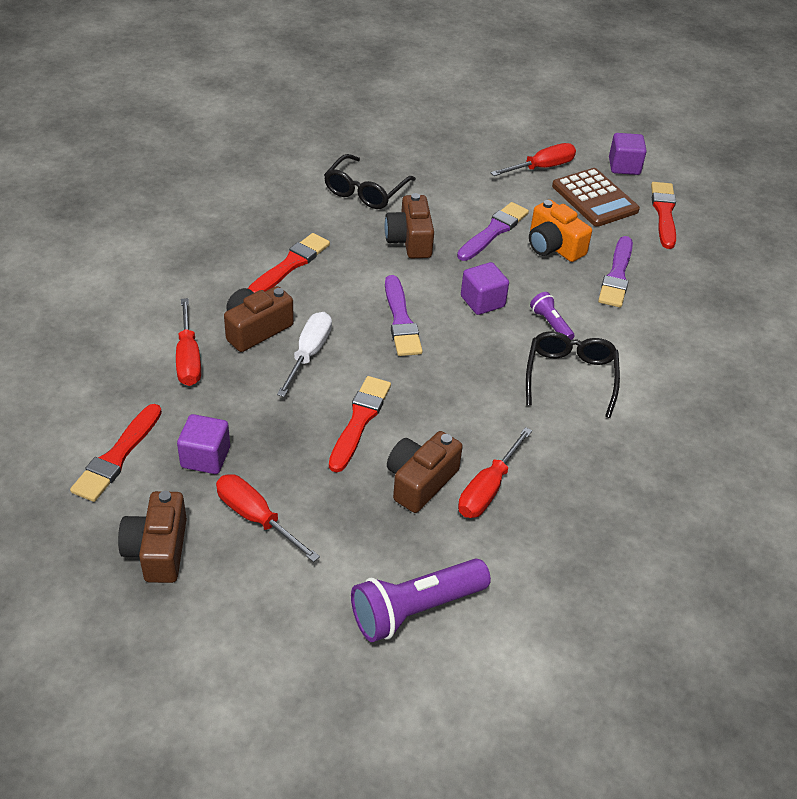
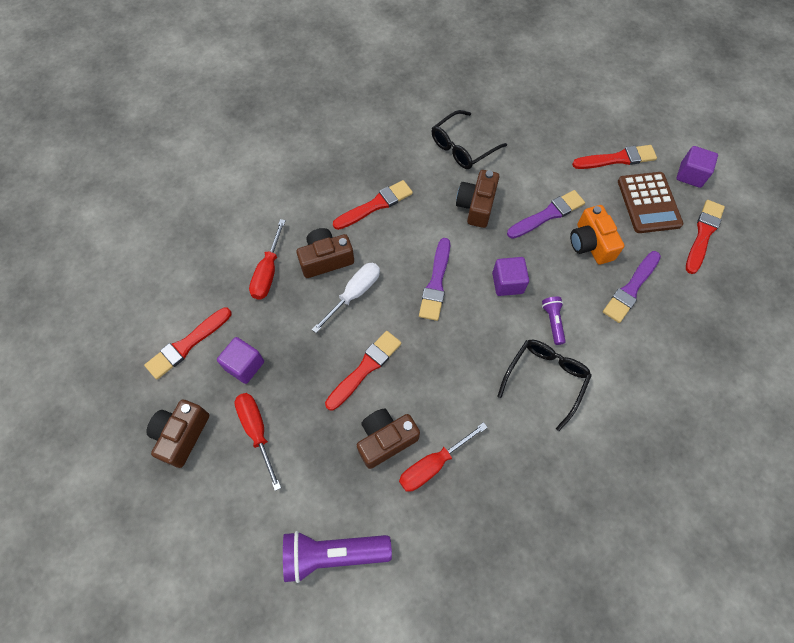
camera: 25 degrees right, 20 degrees up
red screwdriver [490,143,576,176] -> red brush [572,145,657,169]

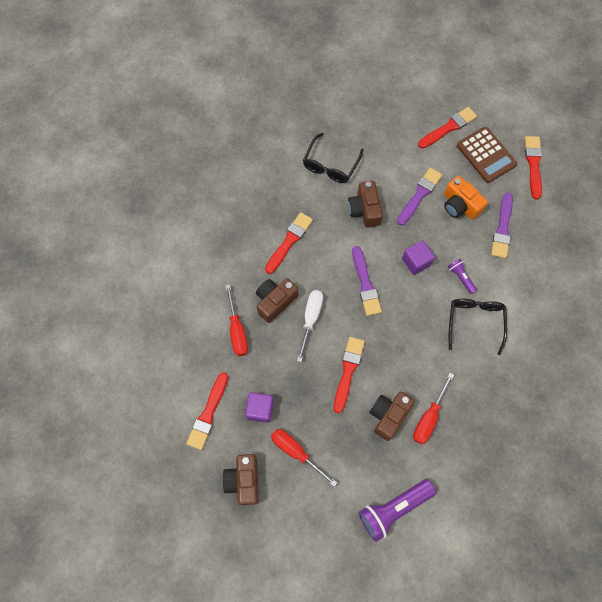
camera: 25 degrees left, 5 degrees up
purple cube [677,146,718,188] -> none

